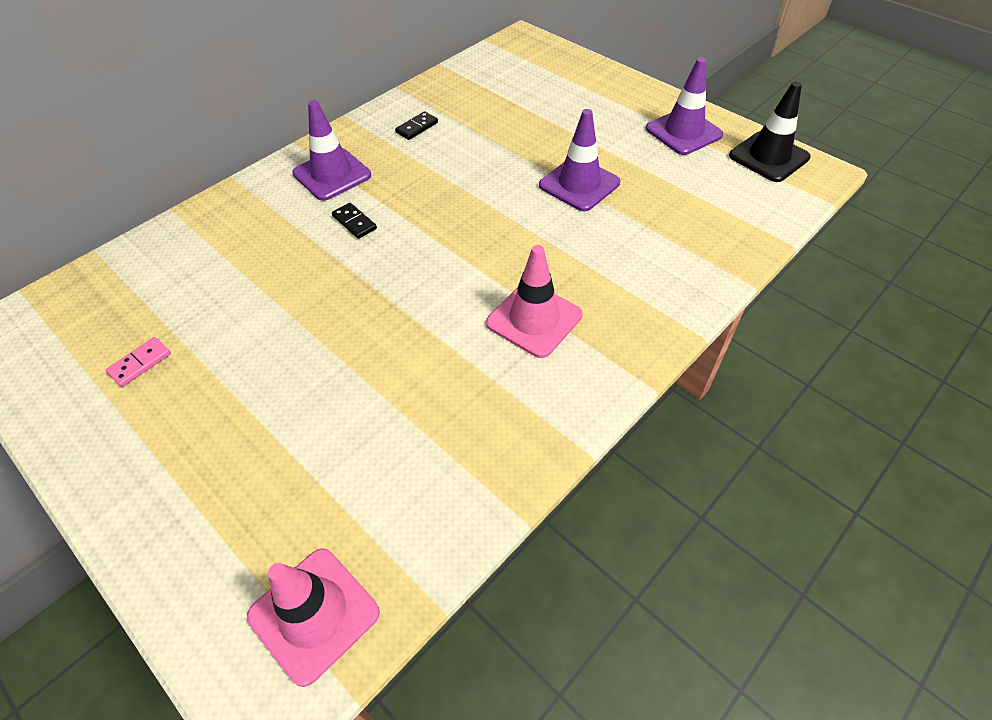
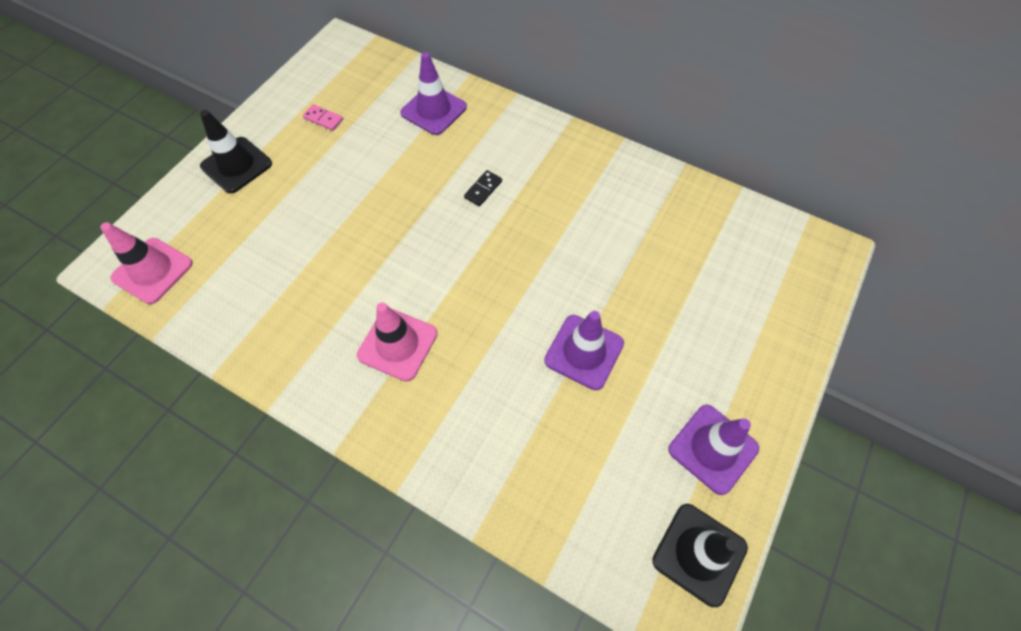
camera: 75 degrees right, 10 degrees up
purple traffic cone [292,100,371,201] -> purple traffic cone moved to [400,52,467,135]
black domino [395,111,438,140] -> none
none -> black traffic cone [200,110,272,193]

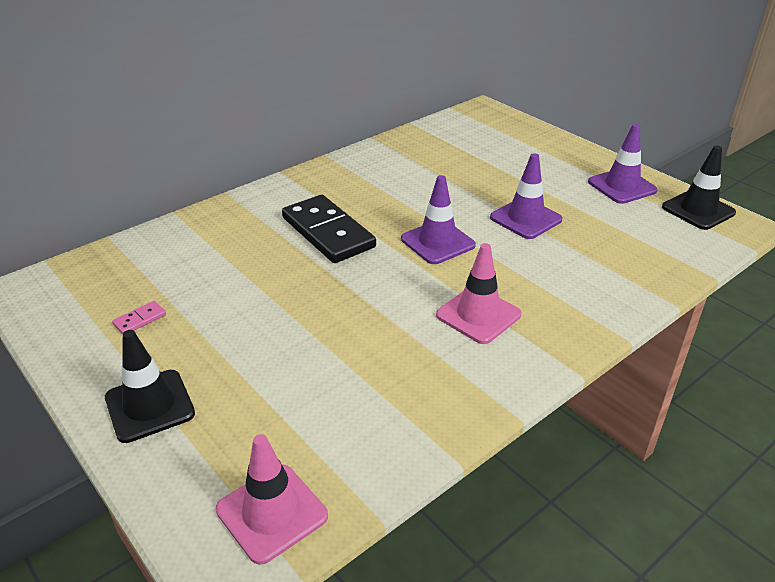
camera: 70 degrees left, 25 degrees down
purple traffic cone [400,52,467,135] -> purple traffic cone moved to [401,175,476,264]
black domino [464,170,502,206] -> black domino [282,195,376,263], size x2.50

